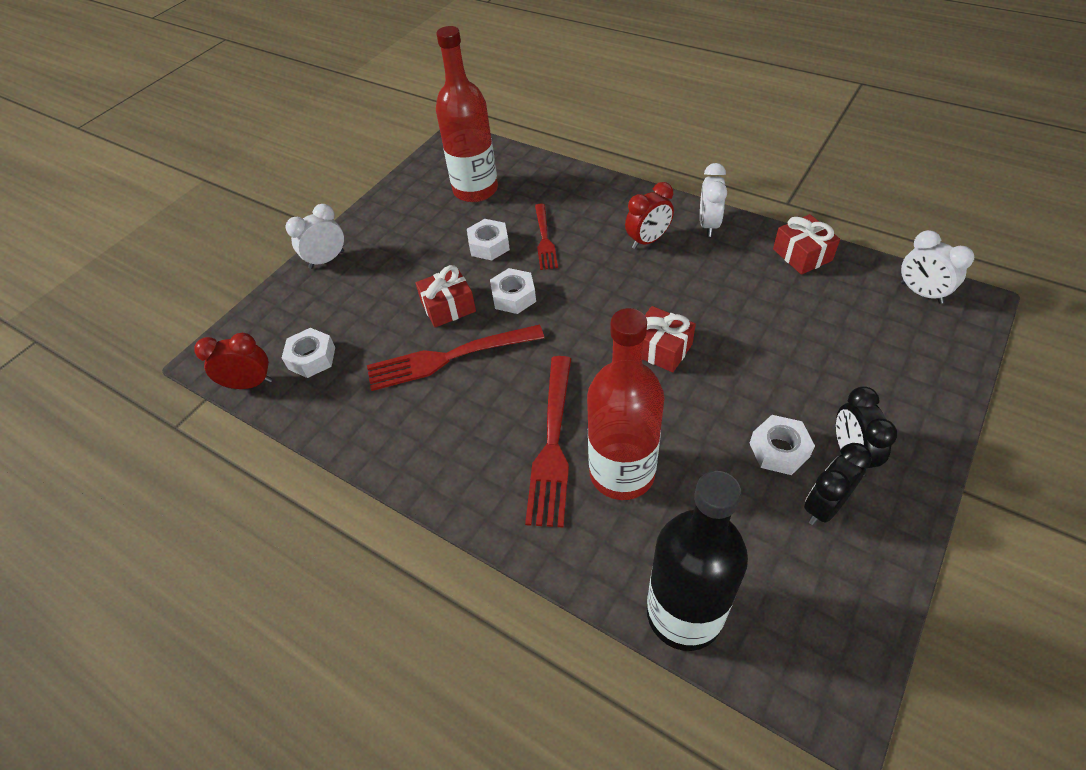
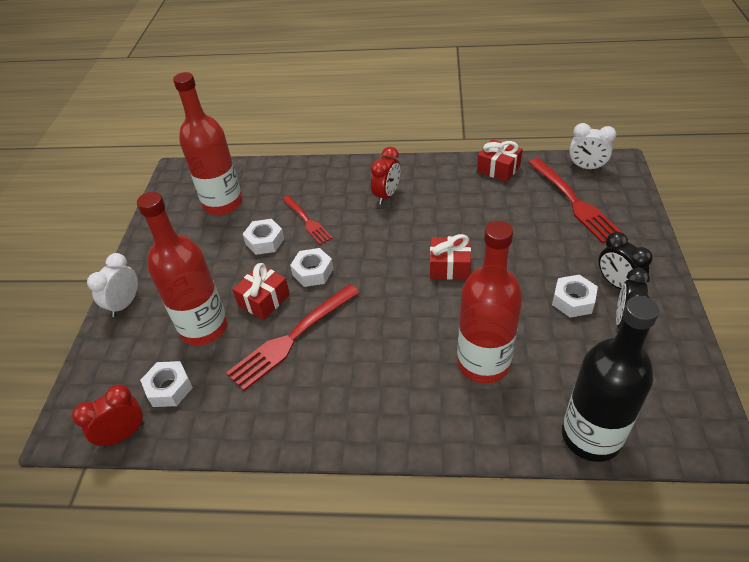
camera: 30 degrees left, 5 degrees down
red fork [525,356,571,527] -> red fork moved to [528,158,624,243]
white clock [700,163,727,237] -> none
none -> red bottle [137,192,228,346]

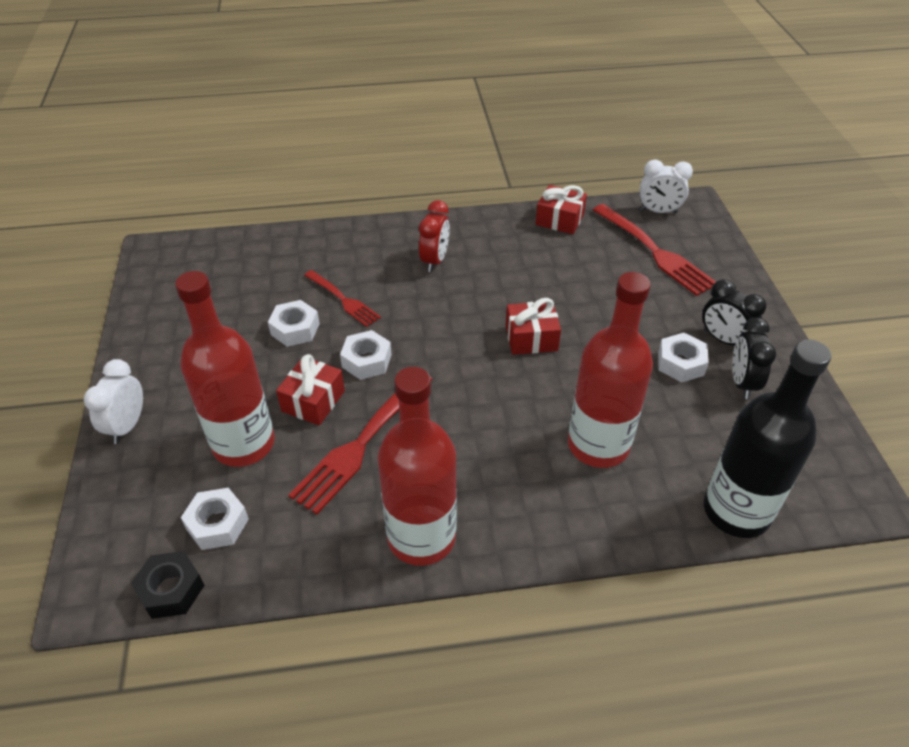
camera: 15 degrees left, 0 degrees up
red clock [72,384,144,448] -> black nut [131,551,205,619]
red bottle [173,72,242,215] -> red bottle moved to [378,367,457,566]

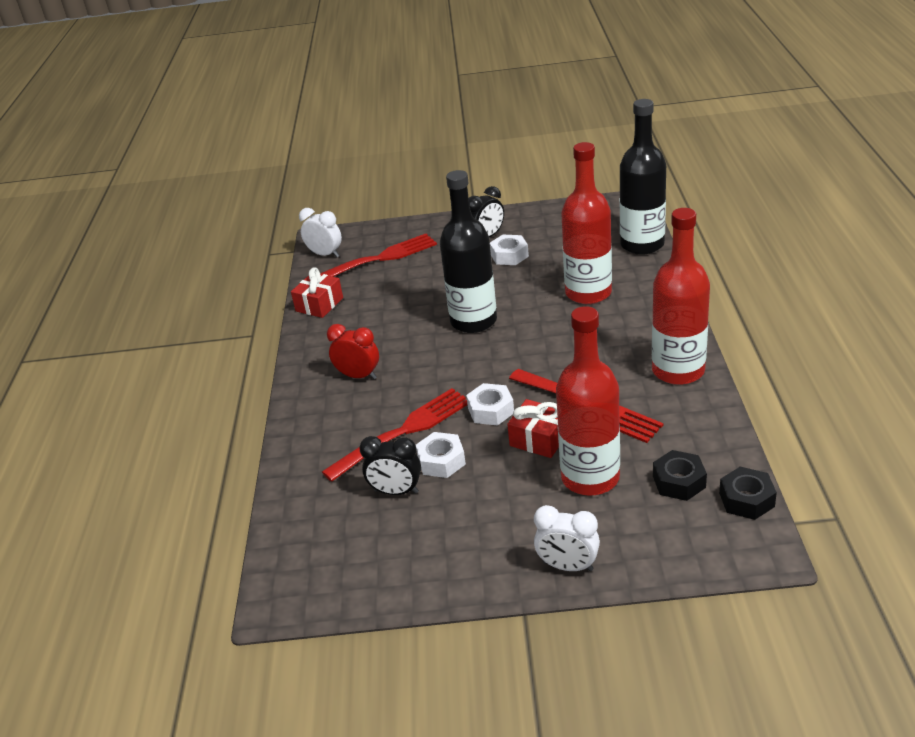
camera: 80 degrees left, 10 degrees down
white nut [181,488,249,550] -> black nut [653,450,707,501]
red fork [304,270,381,327] -> red fork [322,388,468,482], size x1.62
red gift [506,298,561,355] -> black bottle [440,170,497,333]
white clock [640,160,693,213] -> white clock turned 75 degrees counterclockwise [299,208,342,257]
black clock [732,317,776,399] -> black clock moved to [359,436,421,495]

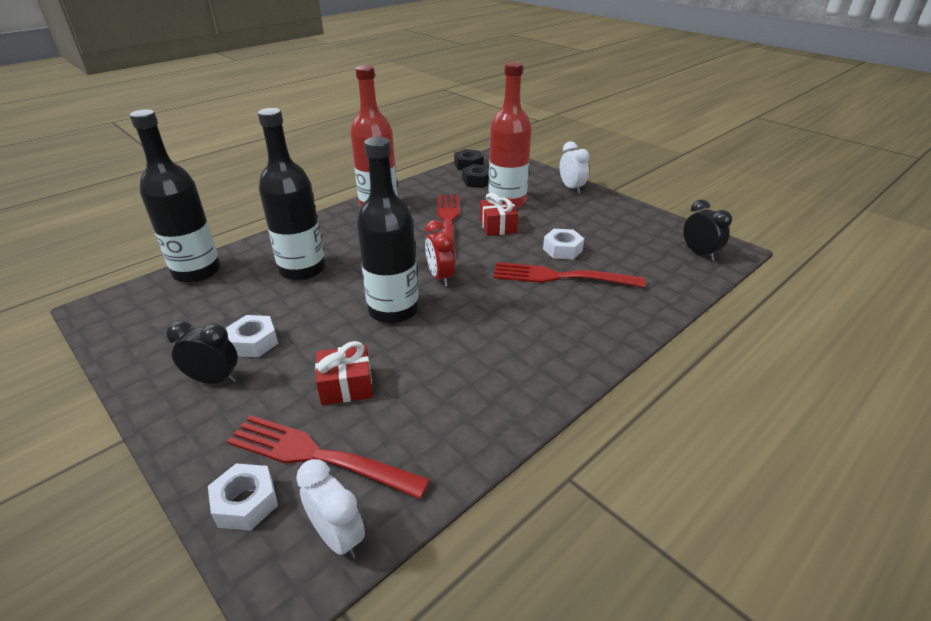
camera: 135 degrees left, 0 degrees up
red gift [291,267,343,318] -> red gift moved to [315,341,373,405]
white clock [299,208,342,257] -> white clock turned 150 degrees clockwise [296,459,365,559]
red clock [327,324,379,379] -> red clock moved to [425,220,455,286]
black clock [359,436,421,495] -> black clock moved to [683,200,732,261]
white nut [466,383,514,426] -> white nut moved to [208,463,278,531]
red bottle [561,142,612,304] -> black bottle [258,108,325,281]

